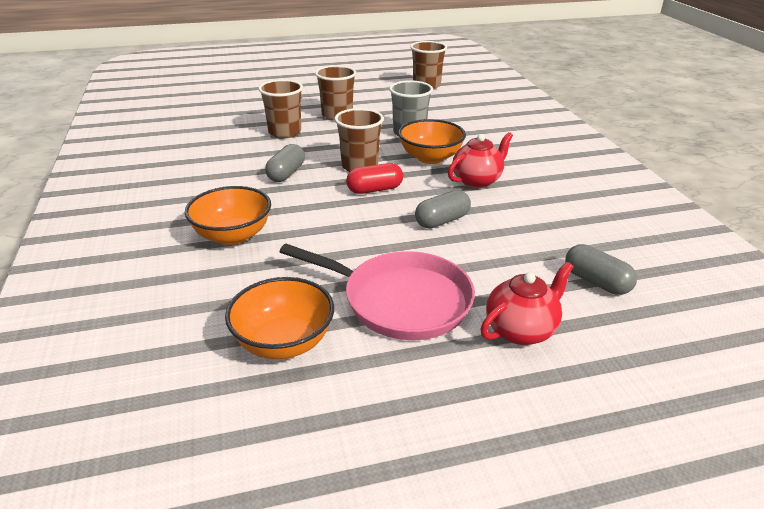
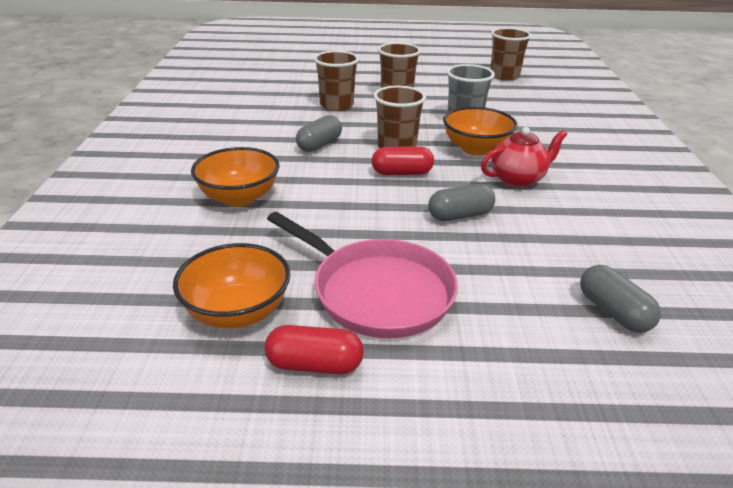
camera: 15 degrees right, 0 degrees up
red teapot [480,262,574,345] -> none
none -> red capsule [265,325,364,374]

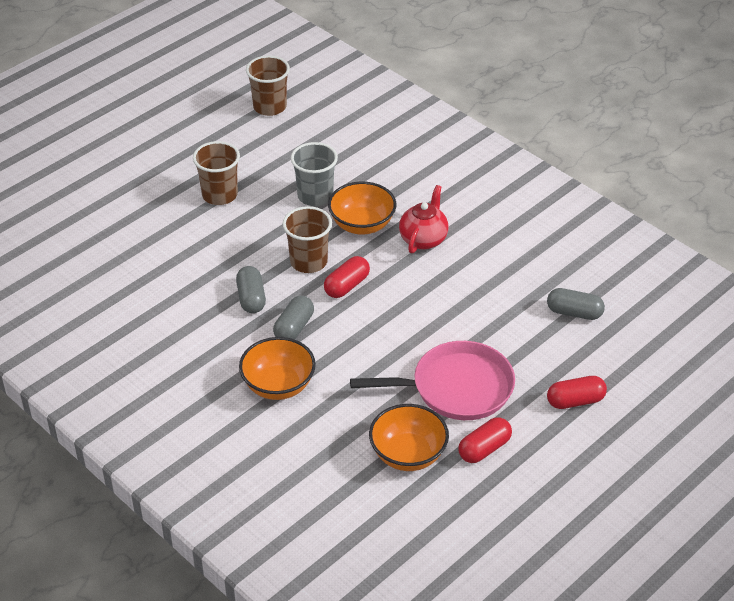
camera: 45 degrees left, 10 degrees up
brown cup [314,51,359,111] -> none
grey capsule [428,184,495,221] -> grey capsule moved to [273,296,314,340]
none -> red capsule [547,376,607,409]

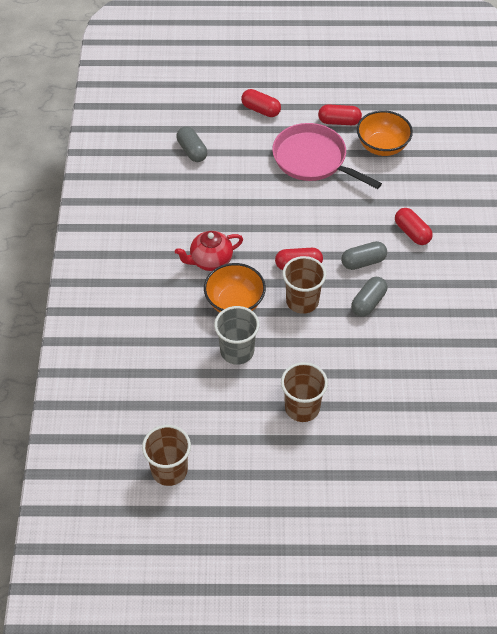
camera: 135 degrees left, 10 degrees up
orange bowl [239,337,316,400] -> red capsule [395,208,433,245]

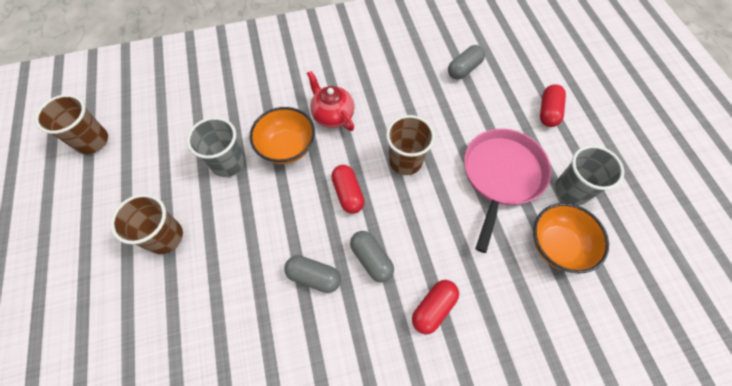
camera: 75 degrees right, 10 degrees up
brown cup [282,256,326,314] -> brown cup moved to [386,115,435,175]
red capsule [318,104,362,125] -> grey cup [555,145,624,205]

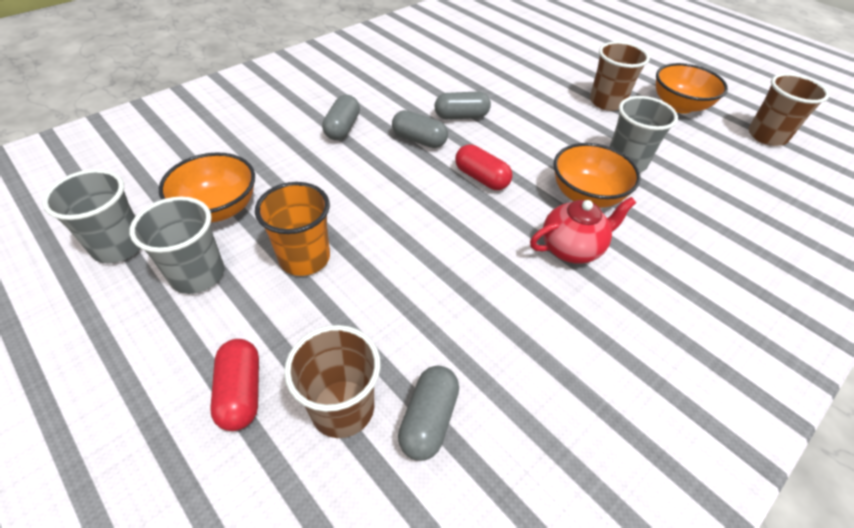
camera: 150 degrees right, 15 degrees down
red teapot [307,71,354,131] -> red teapot turned 45 degrees counterclockwise [530,197,636,264]
brown cup [386,115,435,175] -> brown cup moved to [284,325,381,438]
red capsule [412,280,459,334] -> grey capsule [322,95,360,140]
pink pan [464,129,551,253] -> orange cup [255,182,330,276]
none -> grey cup [42,169,141,263]
none -> orange bowl [656,63,728,114]

